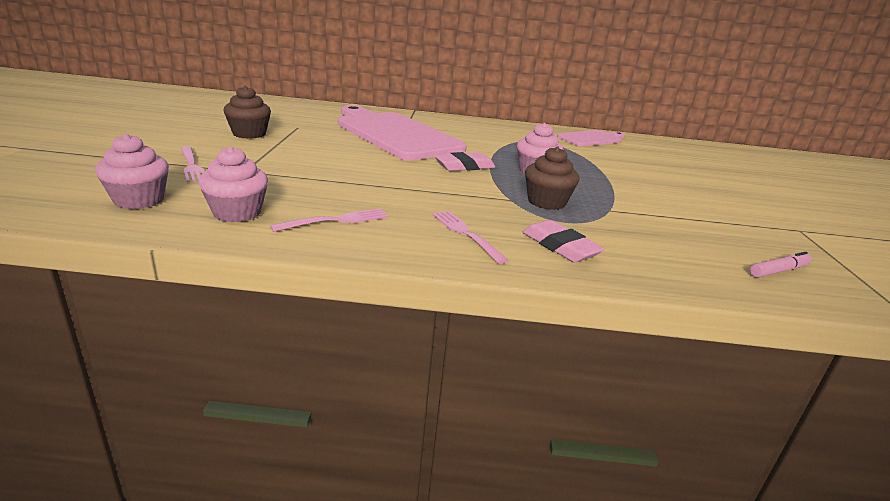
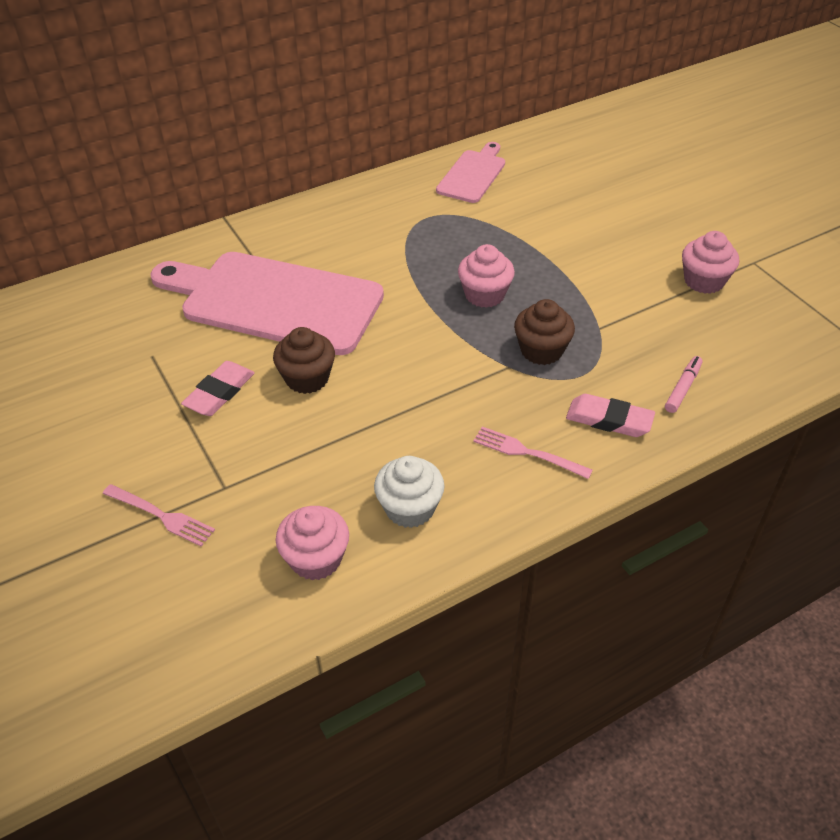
camera: 30 degrees left, 20 degrees up
pink cupcake [95,134,169,209] -> pink cupcake moved to [682,231,739,294]
brown cupcake [224,86,271,139] -> brown cupcake moved to [273,327,335,394]
pink fork [270,208,389,232] -> white cupcake [374,456,444,528]
pink eraser [434,152,495,171] -> pink eraser moved to [181,361,255,416]
pink marker [750,252,812,277] -> pink marker moved to [665,356,703,413]

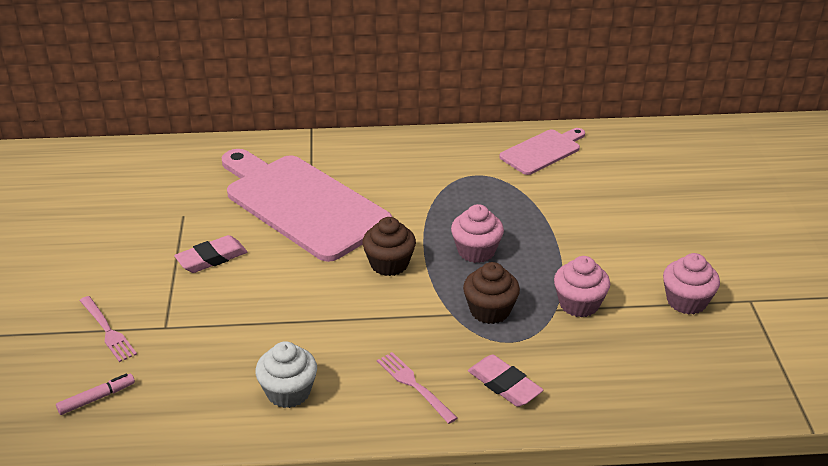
camera: 25 degrees right, 10 degrees down
brown cupcake [273,327,335,394] -> brown cupcake moved to [362,217,416,276]
pink cupcake [276,506,349,580] -> pink cupcake moved to [554,256,610,317]
pink marker [665,356,703,413] -> pink marker moved to [56,373,135,415]

